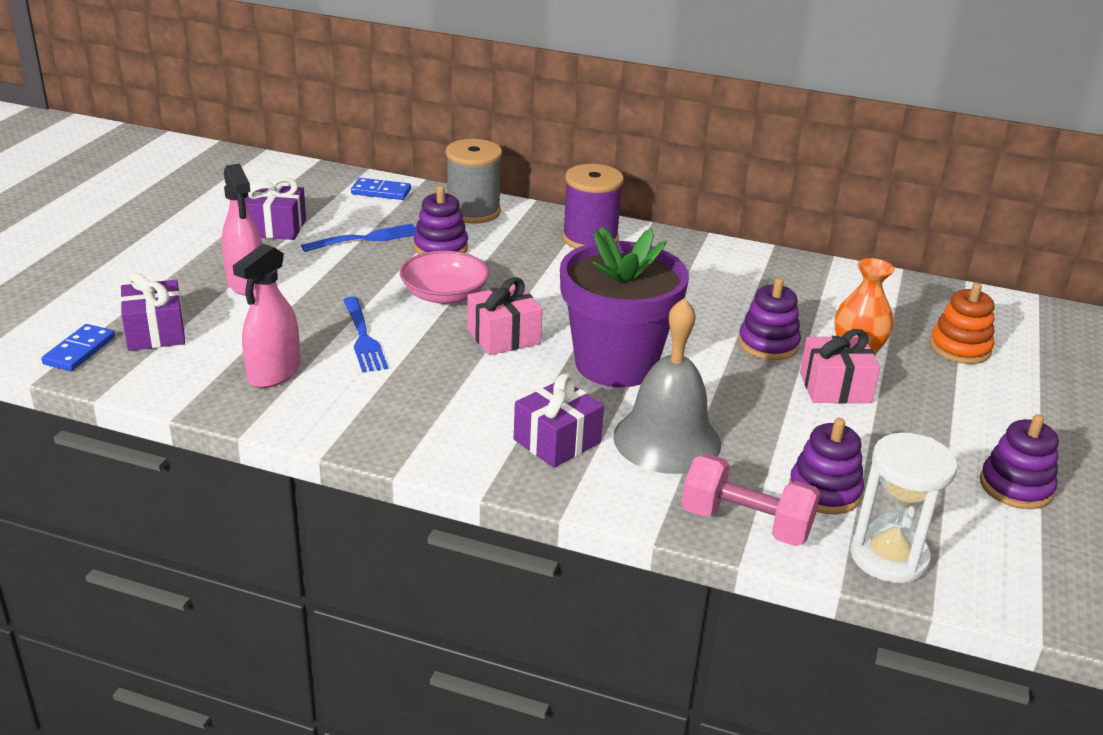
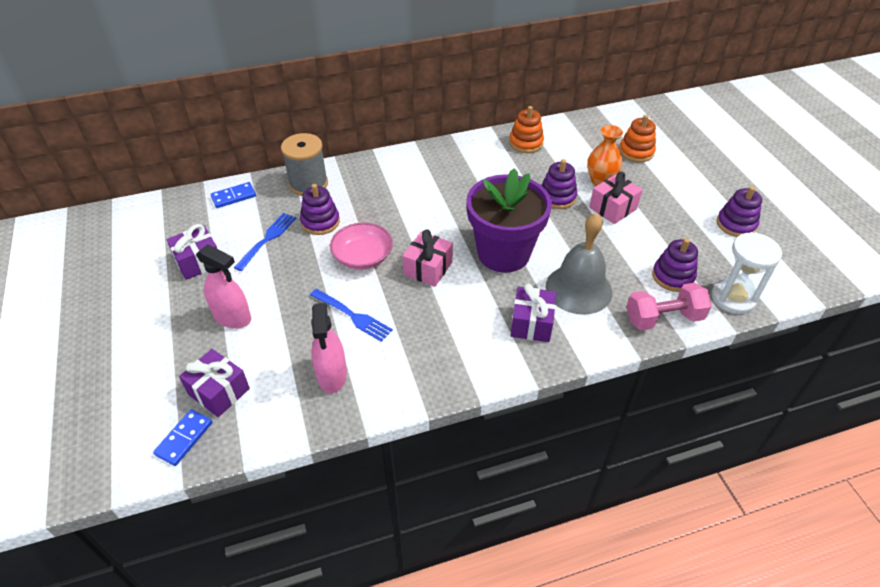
camera: 35 degrees left, 15 degrees up
blue domino [41,324,115,371] -> blue domino turned 45 degrees clockwise [153,409,212,466]
purple spool [562,164,624,249] -> none
none -> orange stacking toy [509,106,544,153]

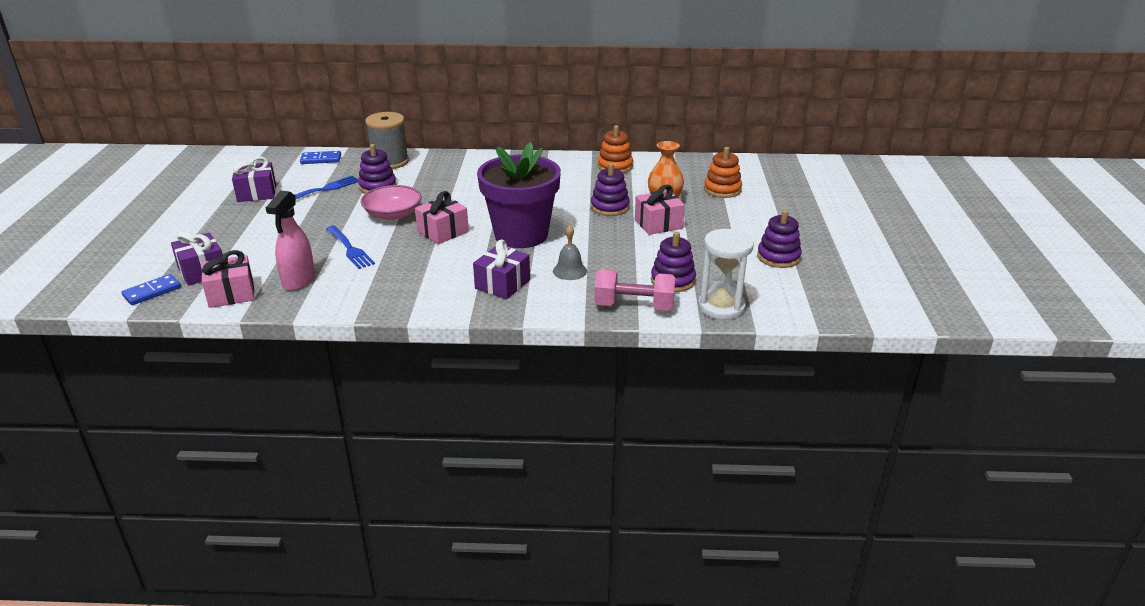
camera: 20 degrees right, 15 degrees down
pink spray bottle [196,244,251,329] -> none
grey bell [546,213,612,315] -> grey bell [553,225,587,280], size x0.50
none -> pink gift [201,250,254,308]

